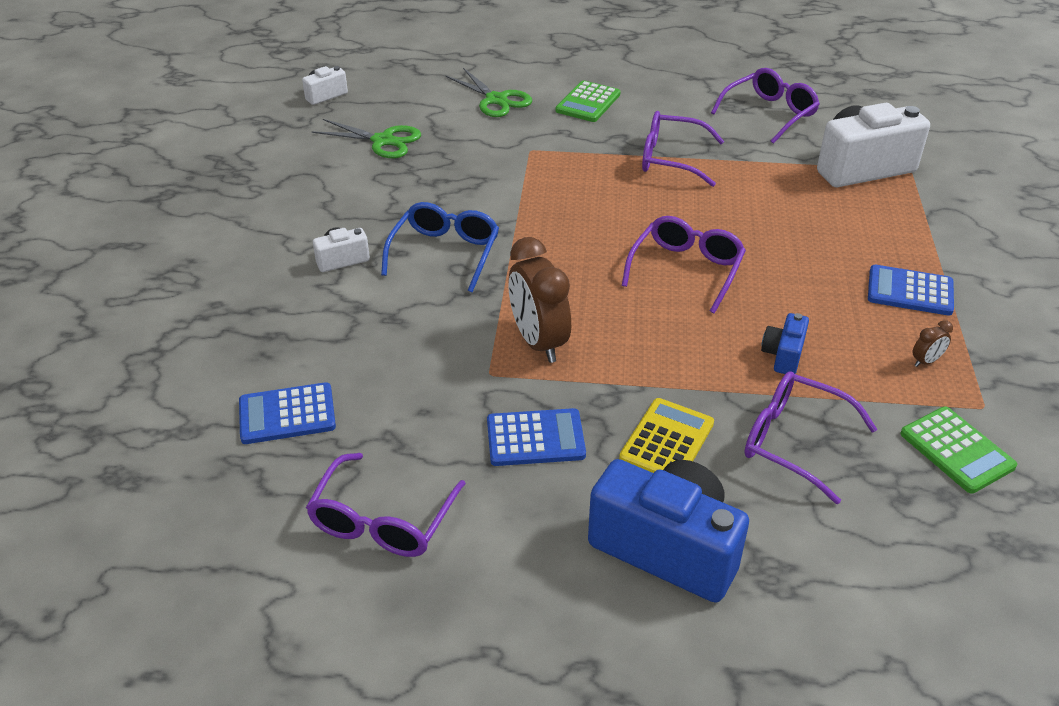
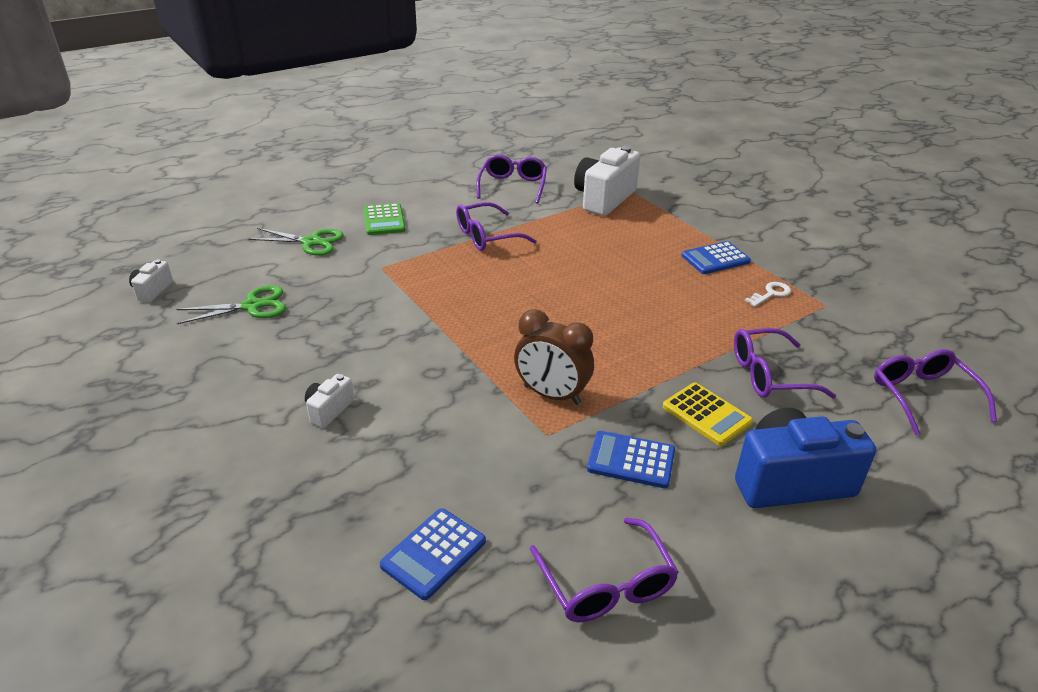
camera: 40 degrees left, 5 degrees down
blue glasses [381,202,499,292] -> none
blue calculator [487,408,586,466] -> blue calculator turned 120 degrees counterclockwise [587,431,675,488]
yellow calculator [619,398,714,473] -> yellow calculator turned 150 degrees clockwise [663,383,753,446]
purple glasses [622,216,746,313] -> purple glasses moved to [874,349,997,435]
blue camera [761,313,809,374] -> none
green calculator [900,407,1017,494] -> none
brown clock [913,320,953,367] -> white key [745,282,791,307]

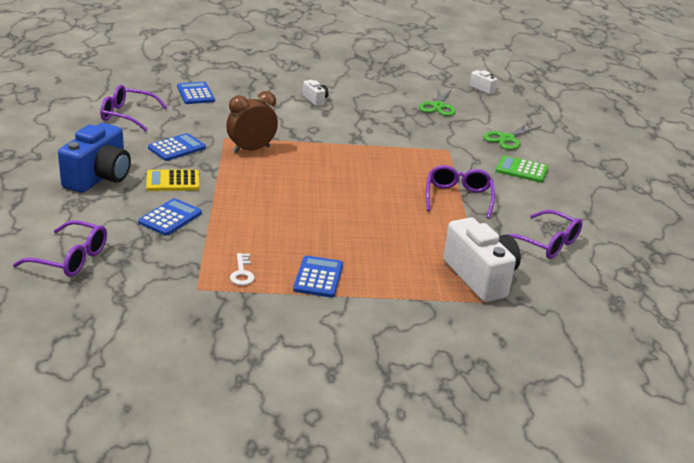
camera: 120 degrees right, 5 degrees down
purple glasses [734,328,836,398] -> blue calculator [138,198,202,236]

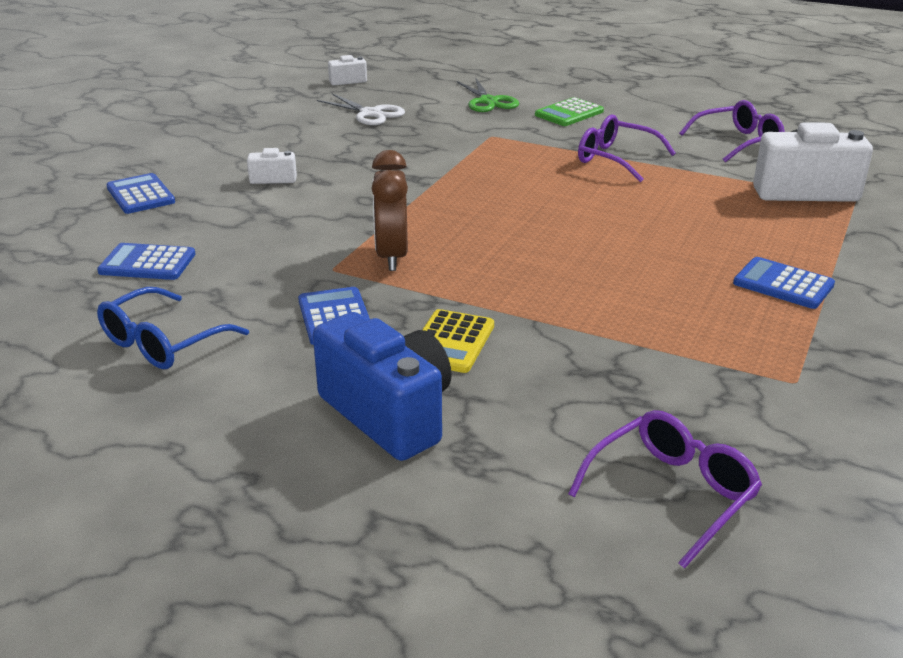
camera: 60 degrees left, 0 degrees up
purple glasses [100,85,168,131] -> blue glasses [97,287,249,369]
blue calculator [138,198,202,236] -> blue calculator moved to [106,173,175,214]
white key [230,253,255,285] -> none
green scissors [419,88,456,116] -> white scissors [317,93,405,125]

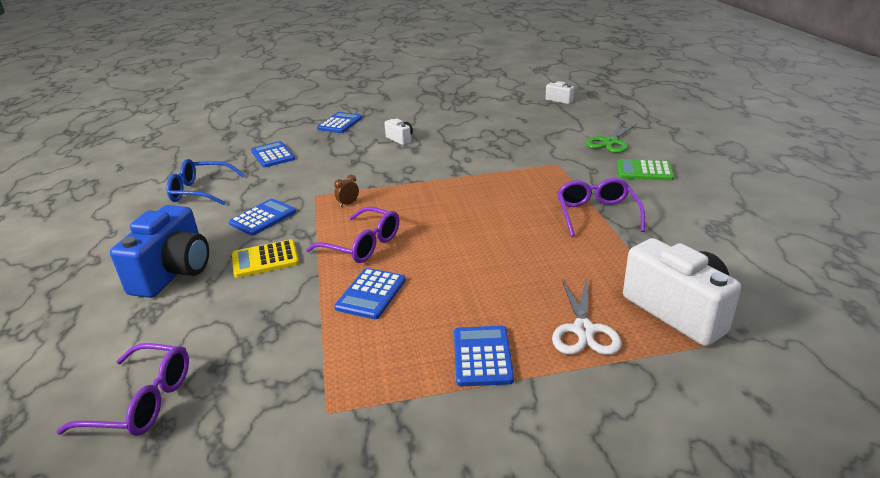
camera: 55 degrees right, 0 degrees up
white scissors [317,93,405,125] -> white scissors moved to [552,278,622,355]
brown clock [372,150,408,271] -> brown clock [334,175,359,207], size x0.43
purple glasses [679,100,785,162] -> purple glasses moved to [306,207,399,263]
none -> blue calculator [334,268,406,319]

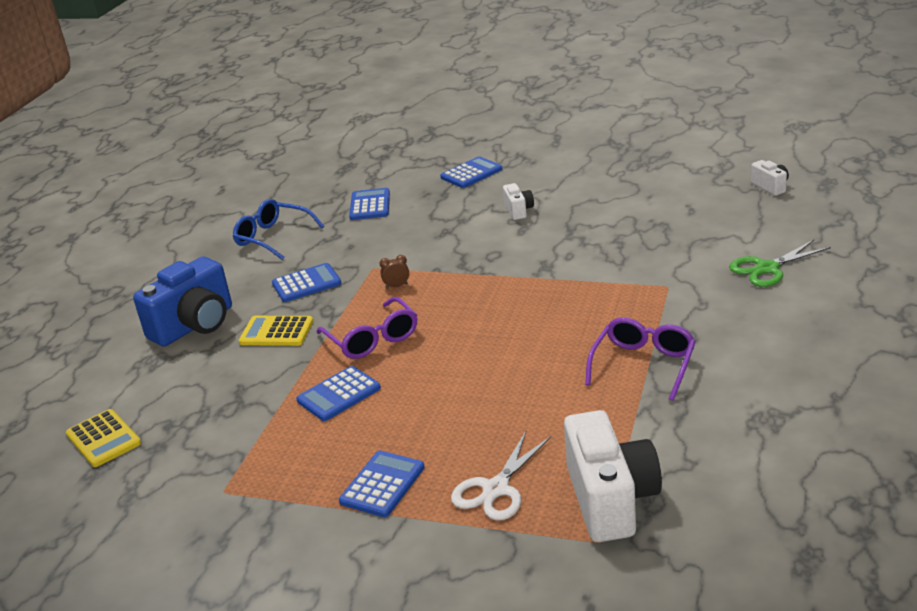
camera: 30 degrees right, 0 degrees up
purple glasses [56,343,189,436] -> yellow calculator [66,409,141,467]
green calculator [617,159,674,181] -> none

